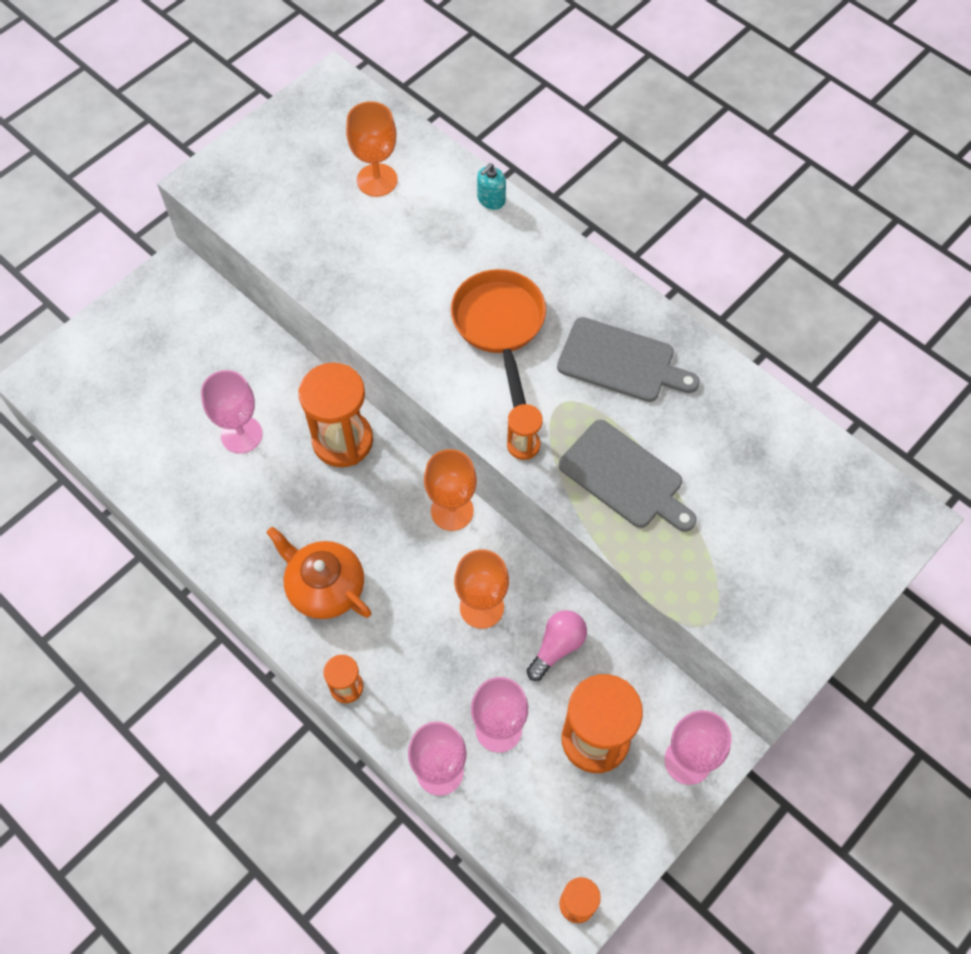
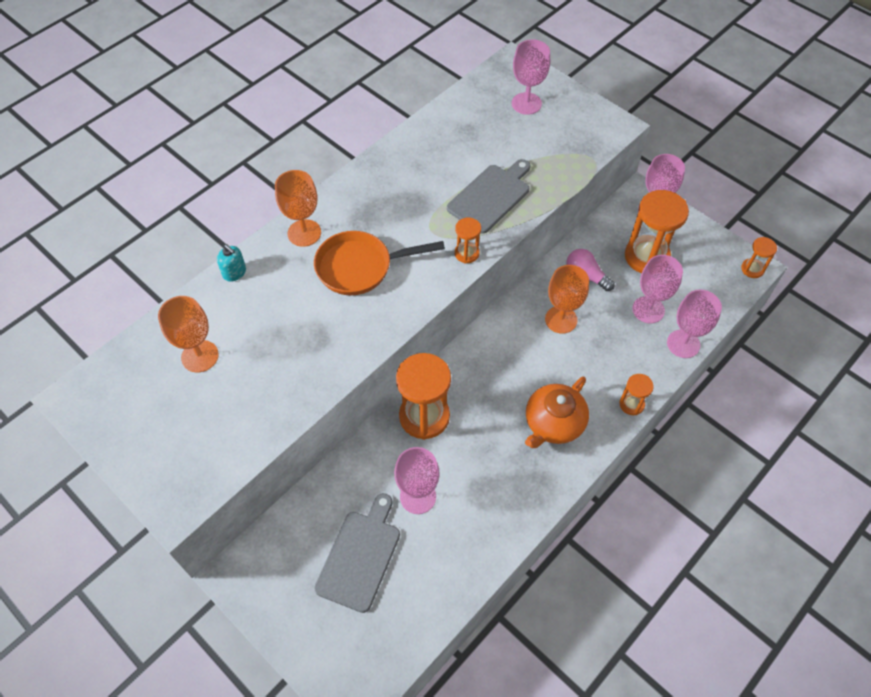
camera: 90 degrees left, 5 degrees down
orange goblet [424,449,477,531] -> orange goblet moved to [275,170,321,247]
grey cutting board [557,317,700,402] -> grey cutting board moved to [314,493,400,613]
none -> pink goblet [512,39,550,115]

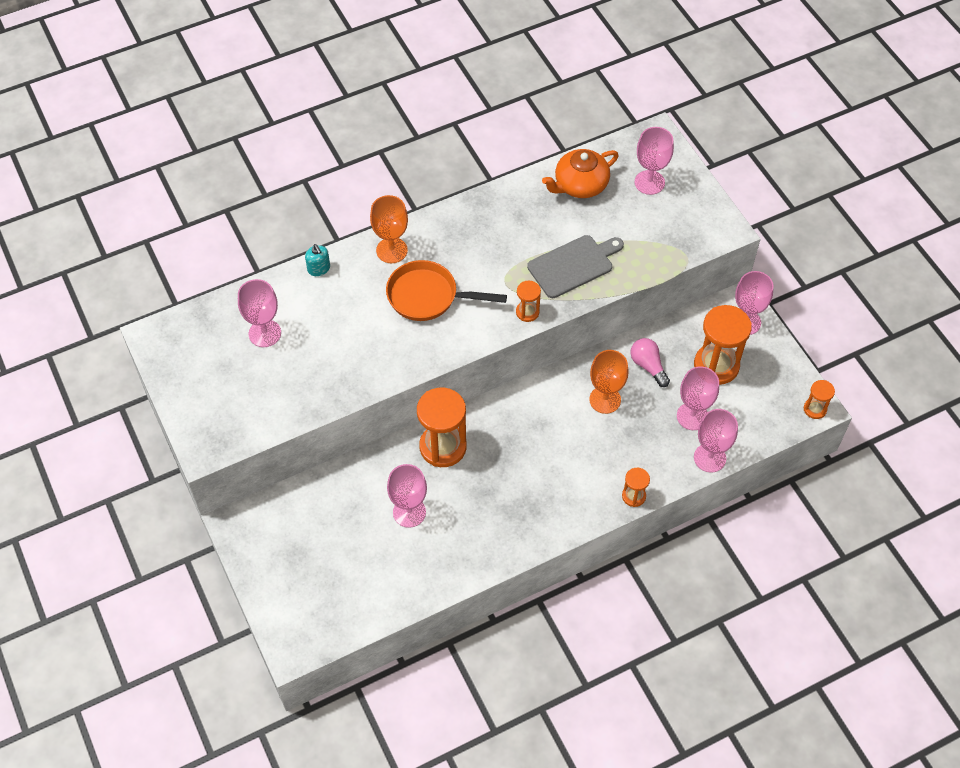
camera: 20 degrees right, 0 degrees up
orange goblet [158,296,219,372] -> pink goblet [238,279,281,347]
grey cutting board [314,493,400,613] -> none
orange teapot [525,376,589,448] -> orange teapot moved to [542,149,619,198]

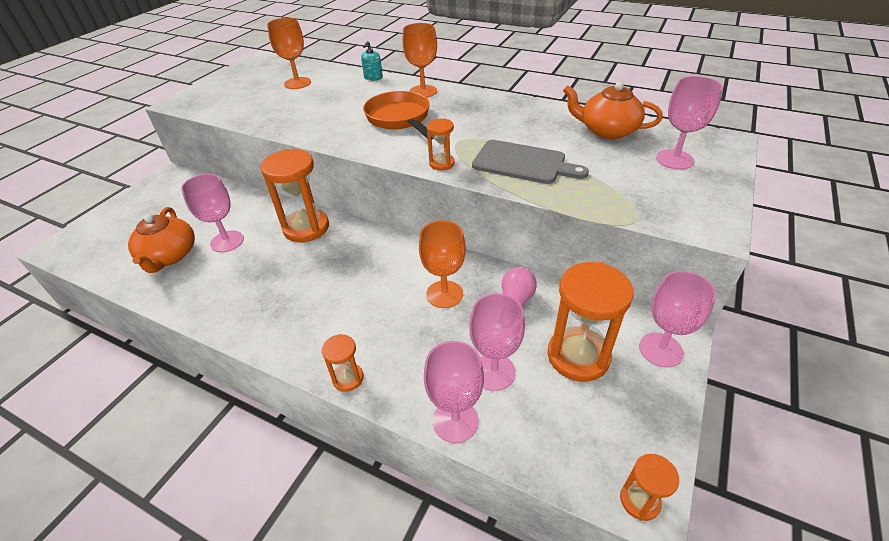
camera: 55 degrees right, 15 degrees down
pink goblet [238,279,281,347] -> orange goblet [267,18,311,89]
none -> orange teapot [128,207,195,273]

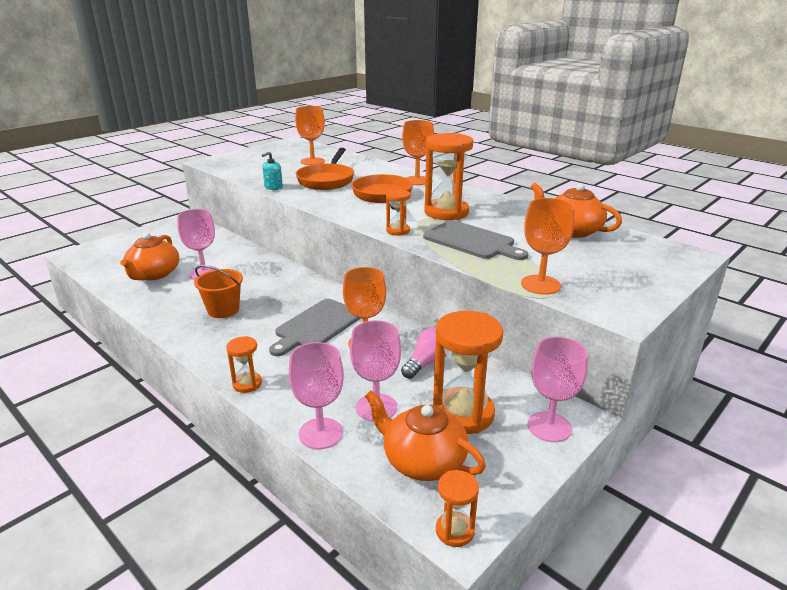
camera: 15 degrees right, 15 degrees down
orange hourglass [260,149,329,242] -> orange hourglass moved to [424,133,473,220]
turquoise soap dispenser [361,41,383,81] -> turquoise soap dispenser moved to [262,152,283,190]
pink goblet [656,76,723,170] -> none
none -> orange bucket [194,265,243,318]
none -> grey cutting board [269,299,361,356]
none -> orange pan [296,148,354,190]
none -> orange teapot [365,390,486,481]
none -> orange goblet [521,198,574,295]

